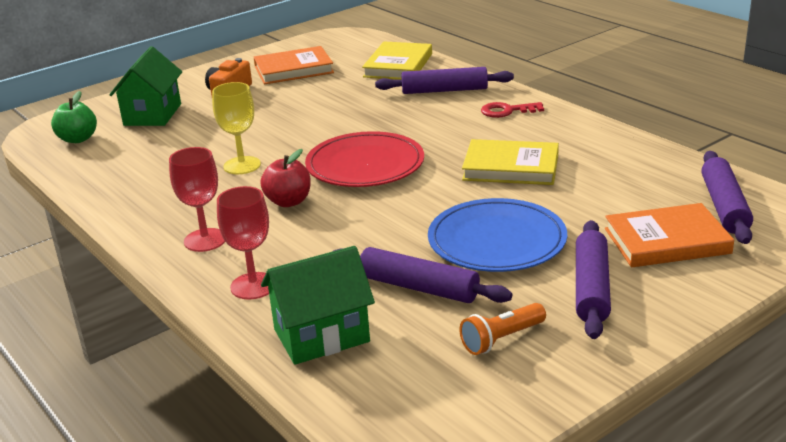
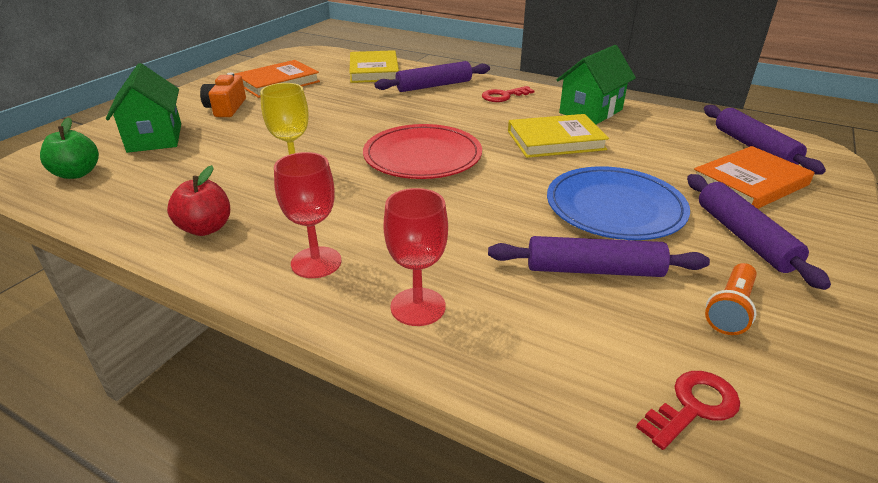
camera: 25 degrees left, 5 degrees up
red apple [260,149,311,207] -> red apple moved to [167,165,230,236]
green house [261,246,375,365] -> green house moved to [557,45,636,125]
none -> red key [636,371,740,450]

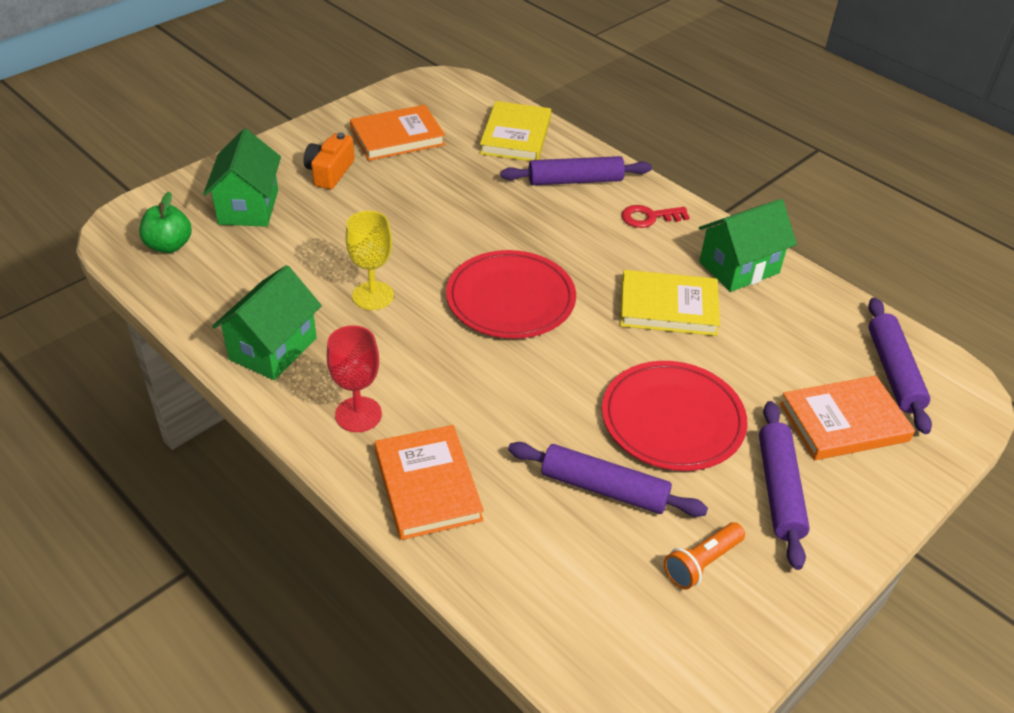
camera: 15 degrees right, 10 degrees up
red apple [167,165,230,236] -> green house [212,265,322,380]
red goblet [383,188,448,326] -> orange book [375,425,484,540]
blue plate [547,166,690,240] -> red plate [602,361,747,471]
red key [636,371,740,450] -> none

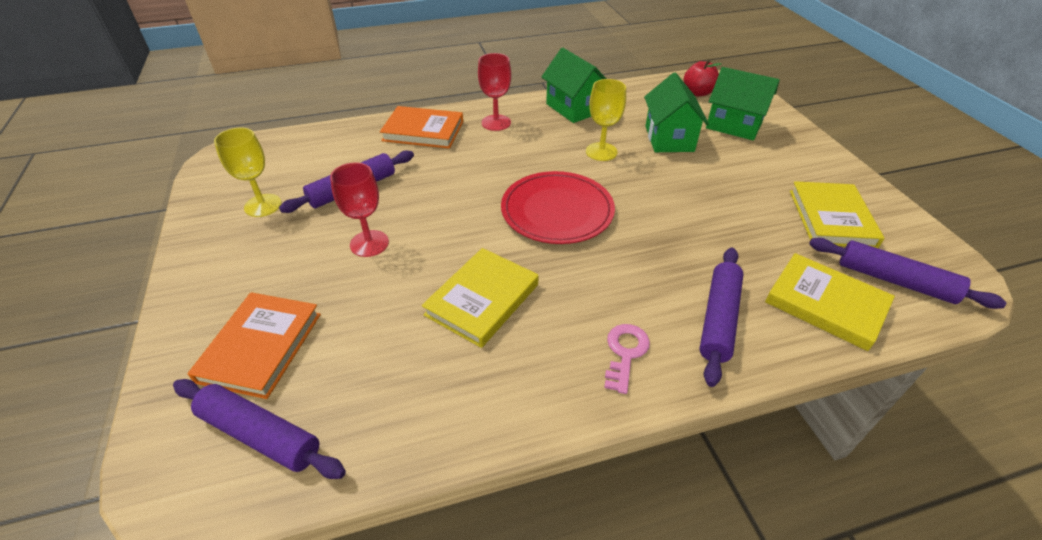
camera: 120 degrees right, 0 degrees up
green apple [139,192,192,253] -> red apple [684,60,722,96]
orange camera [304,132,355,189] -> none
orange book [350,105,445,161] -> yellow book [790,181,885,248]
red plate [602,361,747,471] -> red goblet [330,162,389,257]
red key [622,205,690,228] -> pink key [604,324,650,394]
orange flashlight [664,522,745,589] -> yellow goblet [214,127,282,217]
green house [699,199,797,292] -> green house moved to [644,73,709,152]
purple rolling pin [759,401,810,570] -> purple rolling pin moved to [809,238,1006,309]

